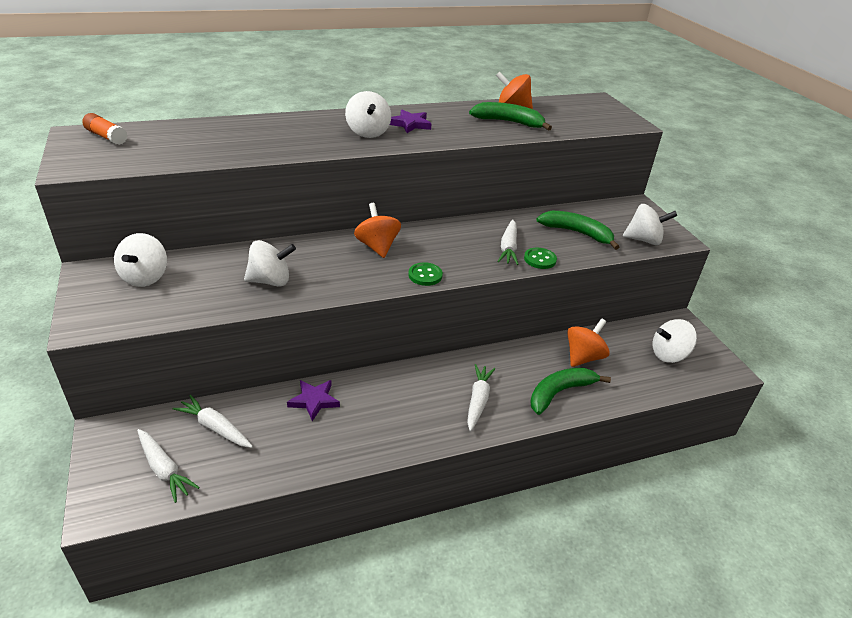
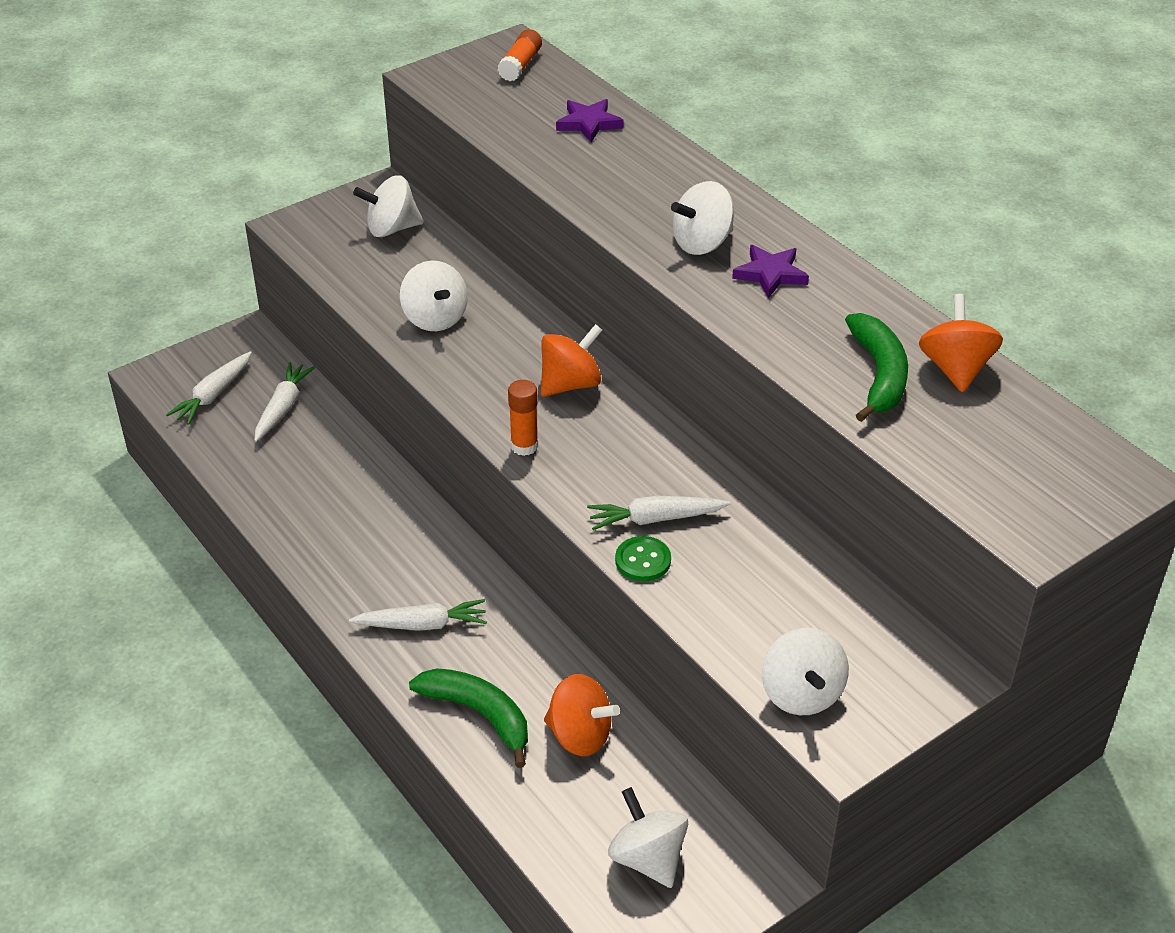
camera: 75 degrees right, 5 degrees up
purple star [287,380,340,421] -> purple star moved to [556,99,623,143]
green button [408,262,443,286] -> orange glue stick [508,380,538,456]
green banana [536,211,619,250] -> none

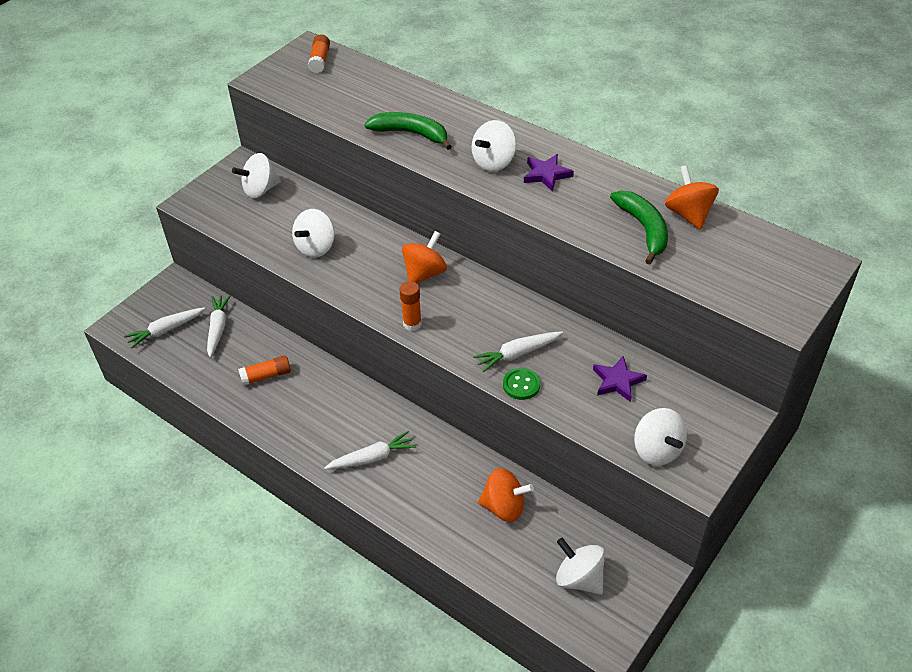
camera: 15 degrees left, 5 degrees up
white carrot [166,352,252,425] -> white carrot turned 45 degrees clockwise [124,307,205,349]
white spinning top [400,260,468,331] -> white spinning top turned 75 degrees clockwise [292,209,335,258]
green banana [409,668,528,768] -> green banana moved to [364,112,452,150]
purple star [556,99,623,143] -> purple star moved to [593,356,647,402]
none -> orange glue stick [238,355,291,386]

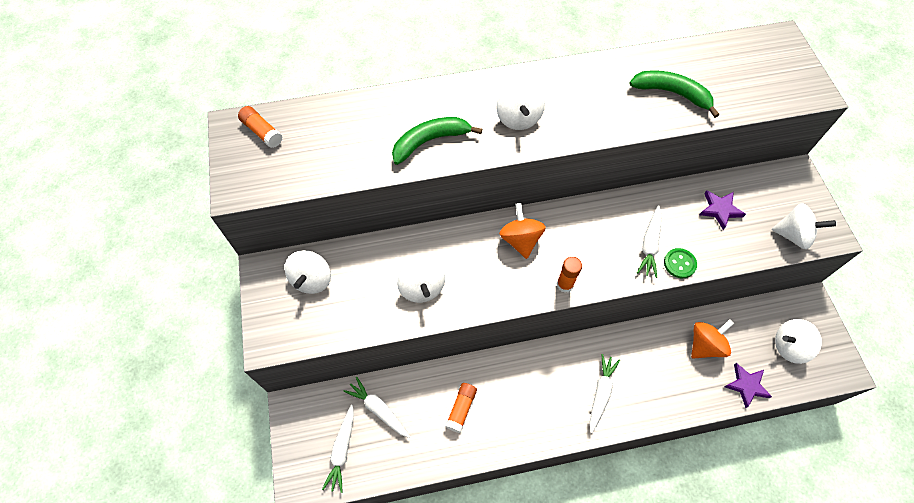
camera: 50 degrees left, 15 degrees up
purple star [524,154,574,192] -> purple star moved to [725,363,772,408]
orange spinning top [665,165,719,230] -> none

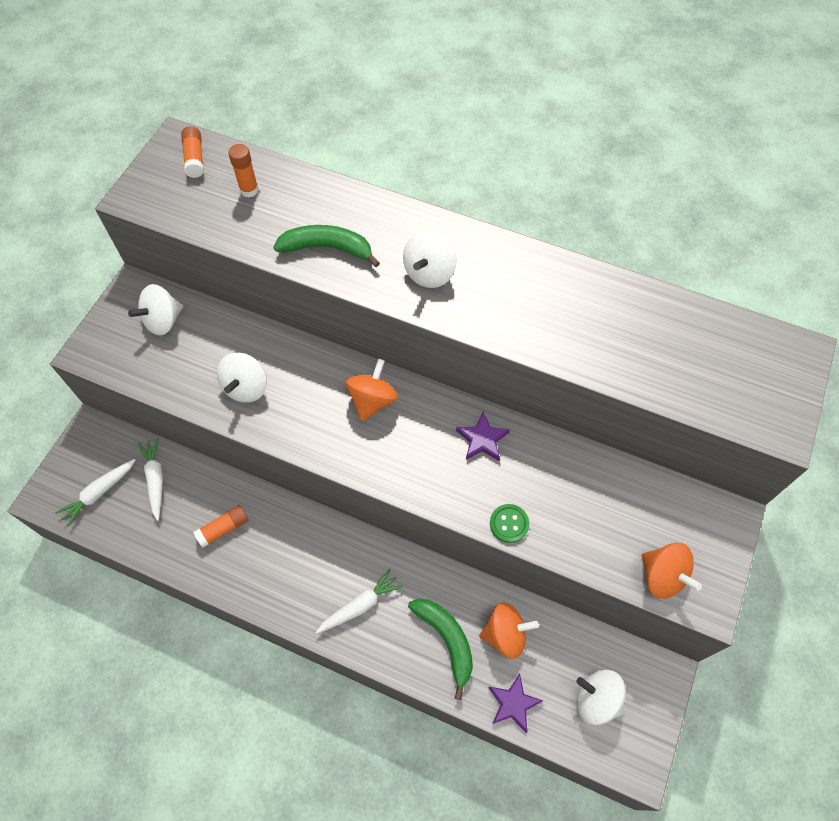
camera: 35 degrees right, 0 degrees up
orange glue stick [557,257,582,293] -> orange glue stick moved to [228,144,259,198]
green banana [629,70,719,118] -> green banana moved to [408,599,473,700]
white carrot [637,205,662,278] -> none
purple star [699,190,746,230] -> purple star moved to [456,411,510,461]
white spinning top [772,203,836,249] -> orange spinning top [642,543,702,599]

